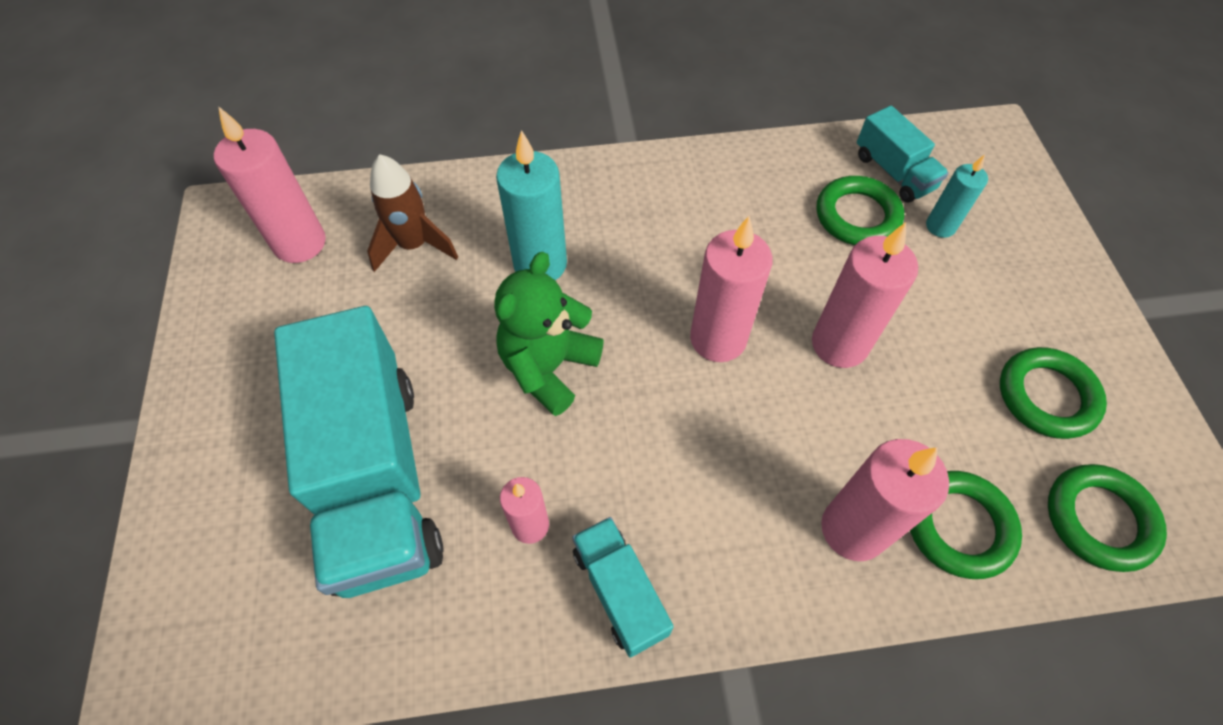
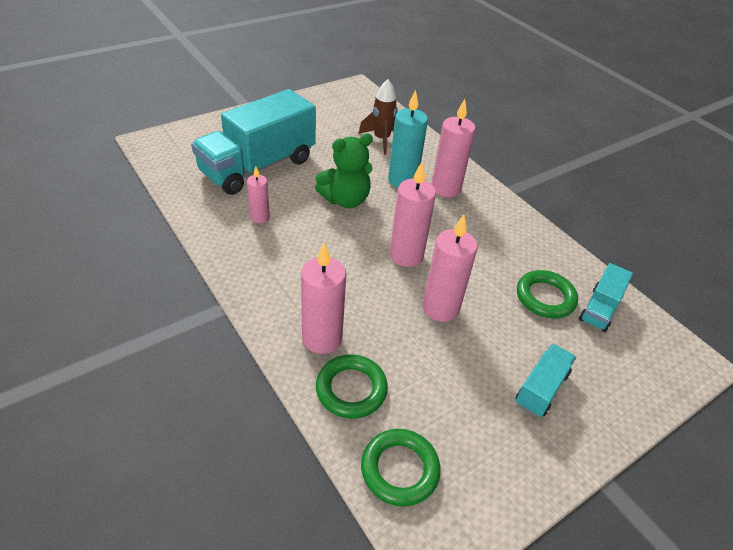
camera: 60 degrees right, 15 degrees down
pink candle [214,106,326,263] -> pink candle moved to [432,99,476,198]
green teddy bear [494,252,604,416] -> green teddy bear turned 150 degrees clockwise [315,133,373,208]
turquoise truck [572,517,674,658] -> turquoise truck moved to [516,344,576,417]
turquoise candle [926,155,988,238] -> none
green ring [1000,347,1107,439] -> none

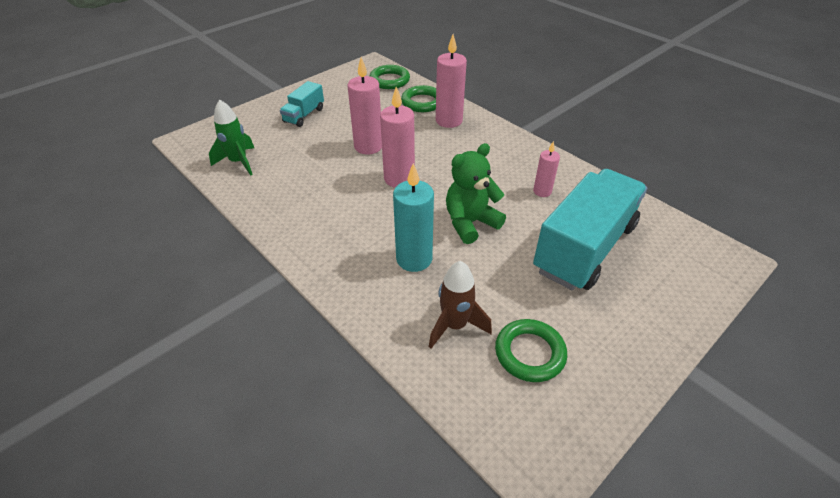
camera: 175 degrees right, 0 degrees up
pink candle [432,99,476,198] -> none
green ring [517,270,578,318] -> green ring moved to [495,319,567,382]
turquoise truck [579,263,633,332] -> green rocket [209,99,254,176]

